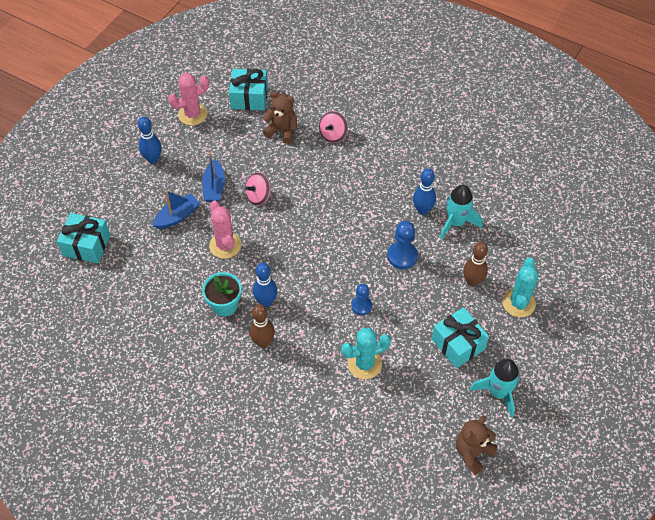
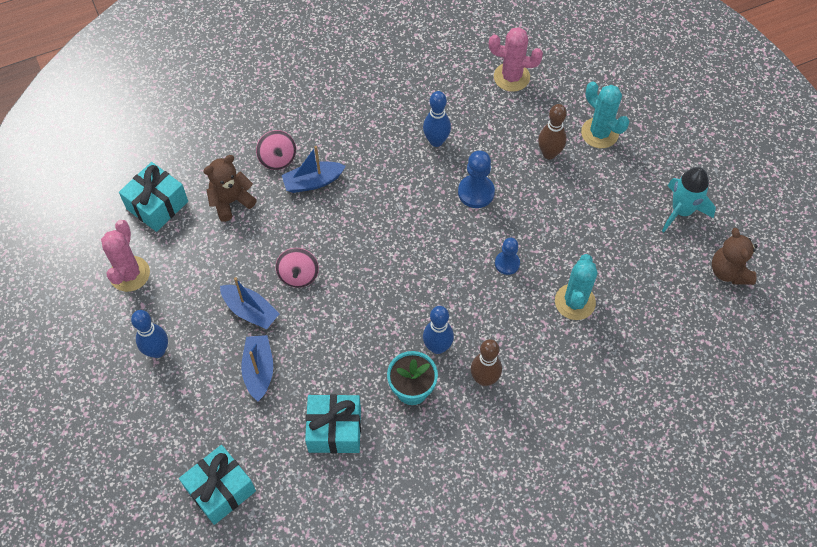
camera: 55 degrees left, 5 degrees up
pink cactus [209,200,241,259] -> pink cactus moved to [489,27,543,92]
turquoise gift [432,307,489,368] -> turquoise gift moved to [305,394,361,454]
turquoise rocket [440,185,482,240] -> none
none -> blue boat [282,146,346,193]

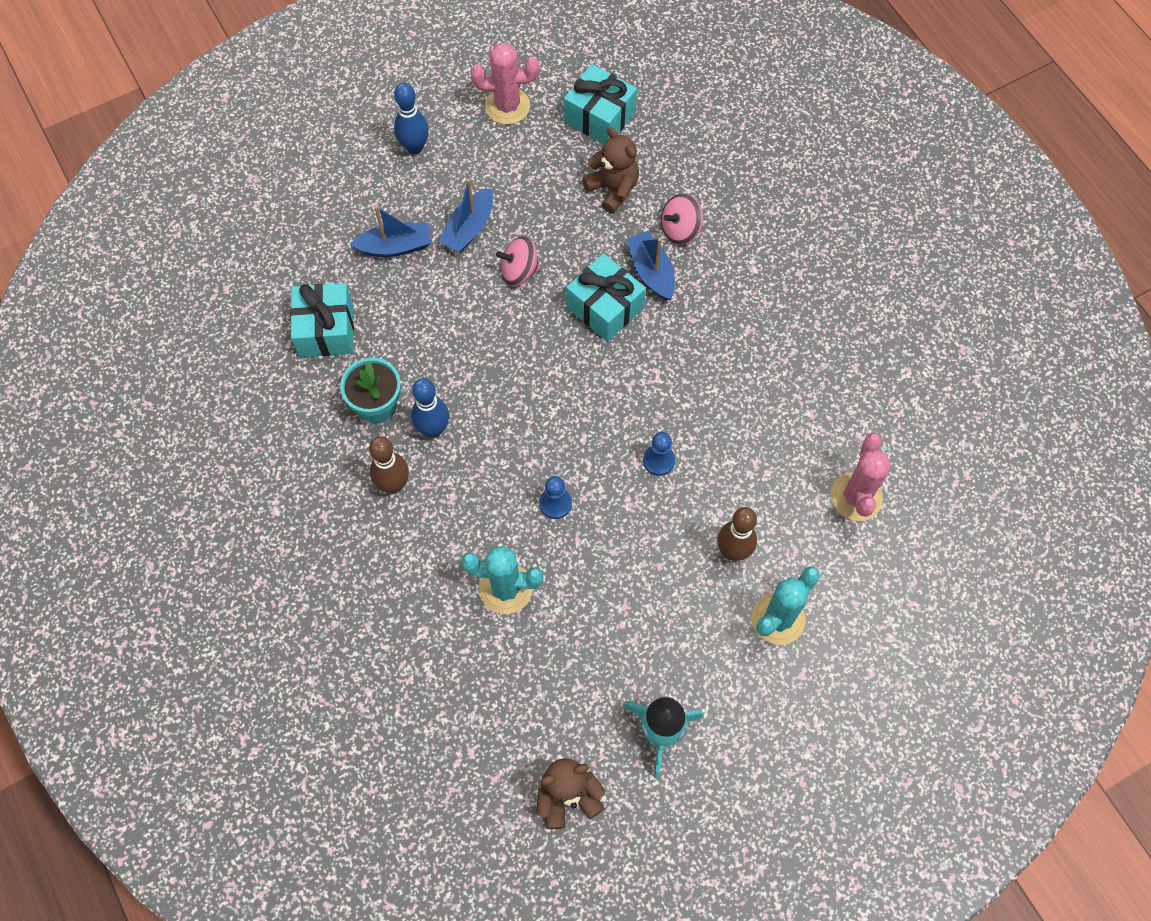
camera: 85 degrees right, 5 degrees up
turquoise gift [179,445,256,525] -> turquoise gift moved to [566,253,646,342]
blue bowling pin [423,91,451,147] -> none
blue pawn [458,151,495,208] -> blue pawn [643,432,675,476], size x0.66

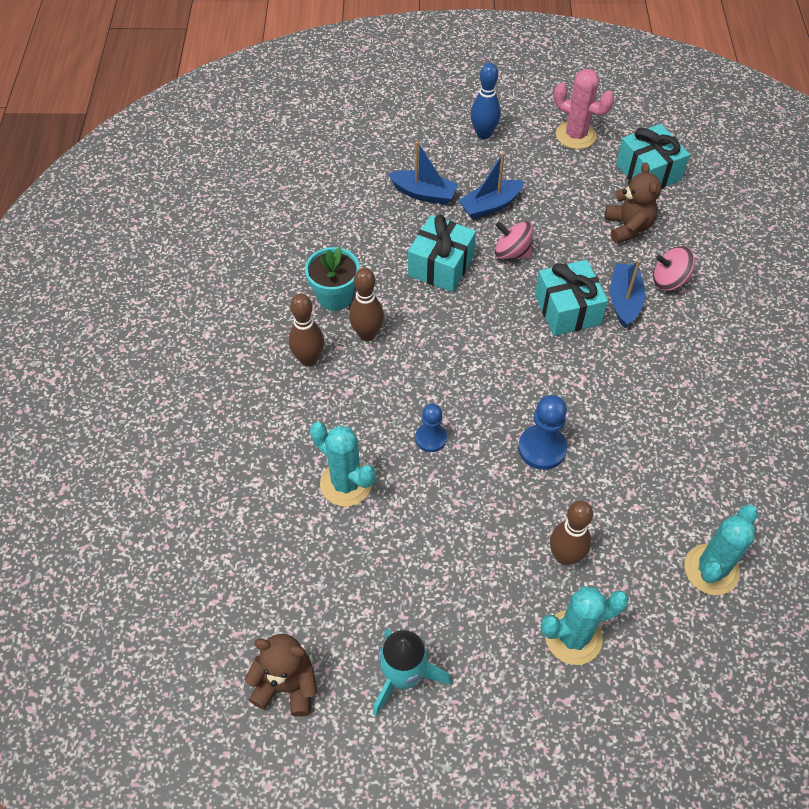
camera: 30 degrees right, 10 degrees down
turquoise gift [290,283,354,357] -> turquoise gift moved to [408,214,476,292]
blue bowling pin [411,378,449,438] -> brown bowling pin [349,268,384,341]
blue pawn [643,432,675,476] -> blue pawn [518,395,567,470], size x1.51
pink cactus [831,433,891,521] -> turquoise cactus [684,505,758,595]

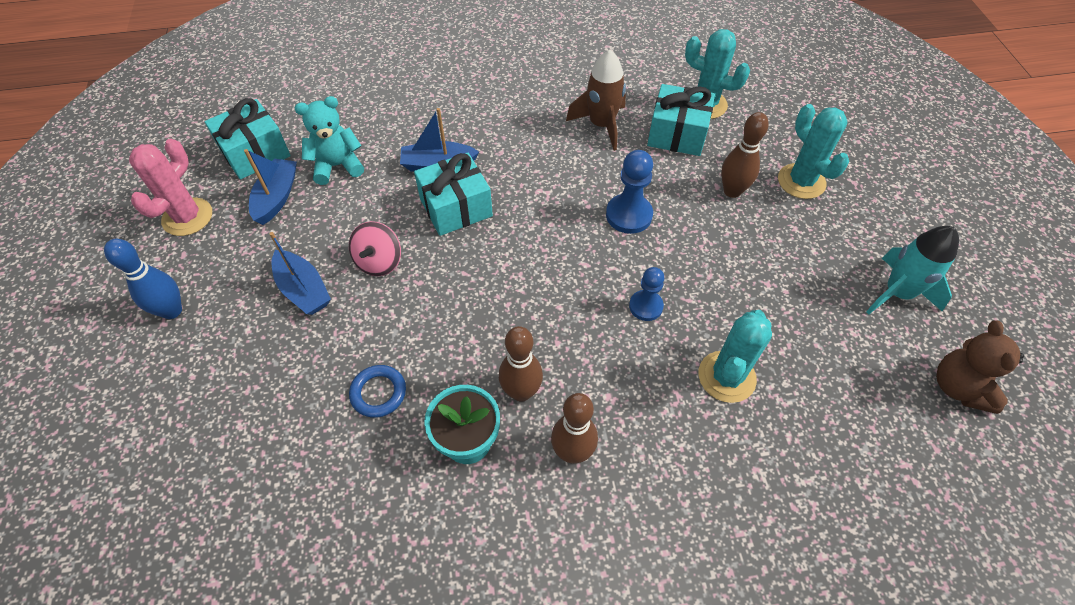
camera: 100 degrees left, 0 degrees up
blue boat [388,141,458,205] -> blue boat moved to [244,149,297,225]
turquoise gift [408,214,476,292] -> turquoise gift moved to [647,84,715,156]
brown teddy bear [605,162,661,244] -> turquoise teddy bear [295,96,364,185]
pink spinning top [653,246,695,291] -> none
none -> blue ring [349,365,406,418]
none -> brown rocket [566,50,626,151]

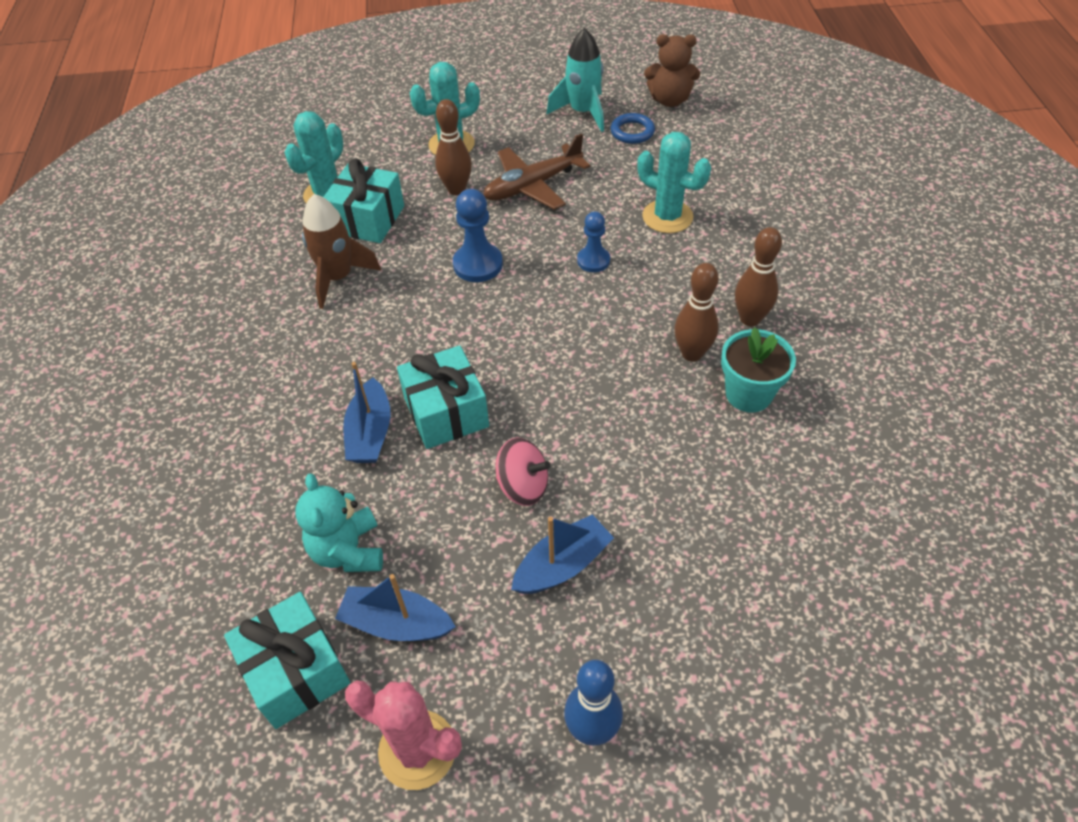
camera: 85 degrees left, 5 degrees down
blue ring [349,365,406,418] -> blue ring moved to [610,113,655,144]
none -> brown plane [483,133,591,210]

